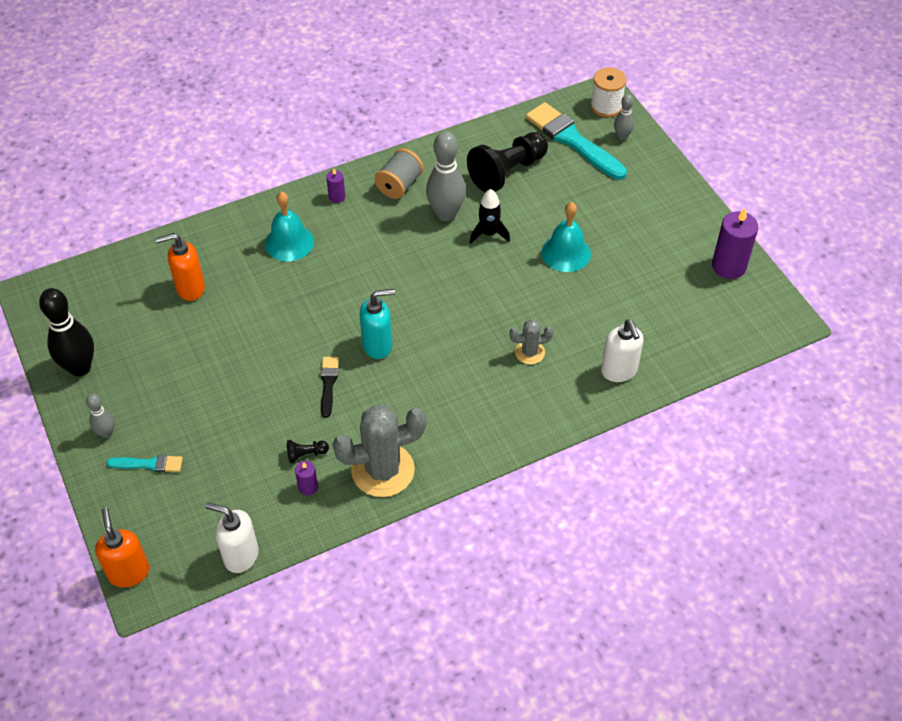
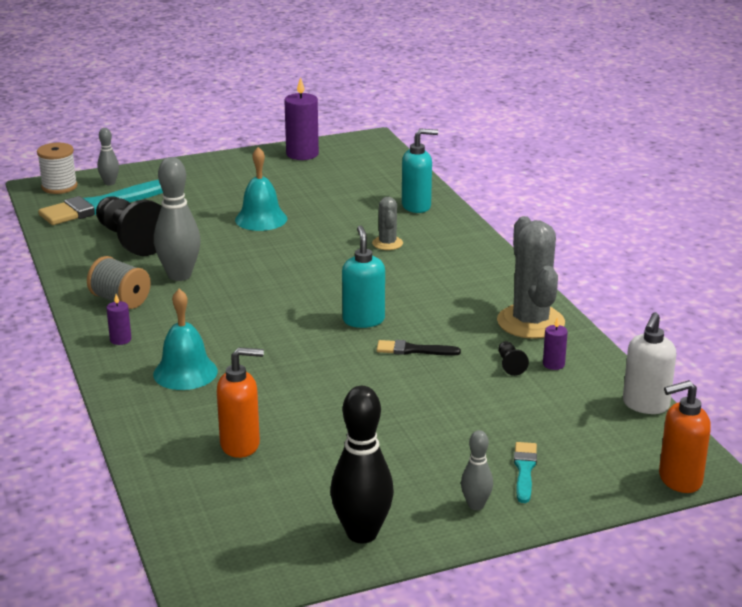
camera: 85 degrees left, 25 degrees down
orange soap dispenser [155,233,205,301] -> orange soap dispenser turned 90 degrees counterclockwise [217,347,264,458]
black rocket [470,189,510,244] -> none
white soap dispenser [601,319,643,382] -> turquoise soap dispenser [402,129,438,213]

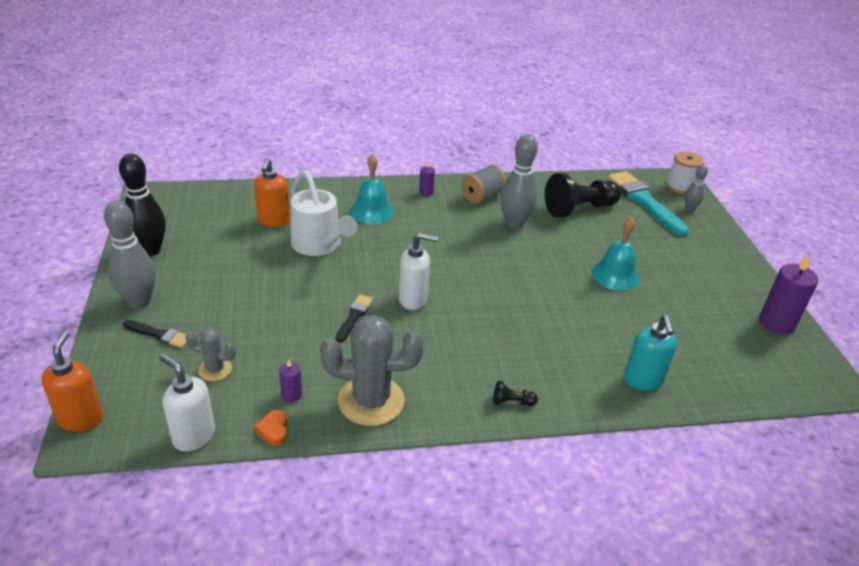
camera: 100 degrees right, 10 degrees up
turquoise soap dispenser [342,226,385,328] -> white soap dispenser [399,233,438,310]
grey cactus [372,197,403,250] -> grey cactus moved to [185,328,236,381]
grey bowling pin [461,430,493,510] -> grey bowling pin [104,201,156,309], size x1.88
black pawn [498,341,529,376] -> black pawn moved to [493,380,538,406]
turquoise brush [514,442,537,503] -> black brush [123,320,187,348]
none -> orange heart [254,410,287,446]
none -> white watering can [291,171,357,256]

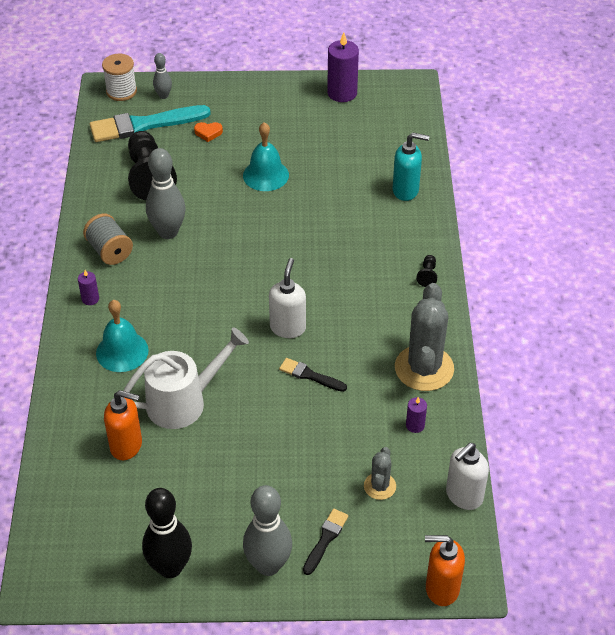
camera: 80 degrees left, 10 degrees up
orange heart [254,410,287,446] -> orange heart moved to [194,122,223,142]

